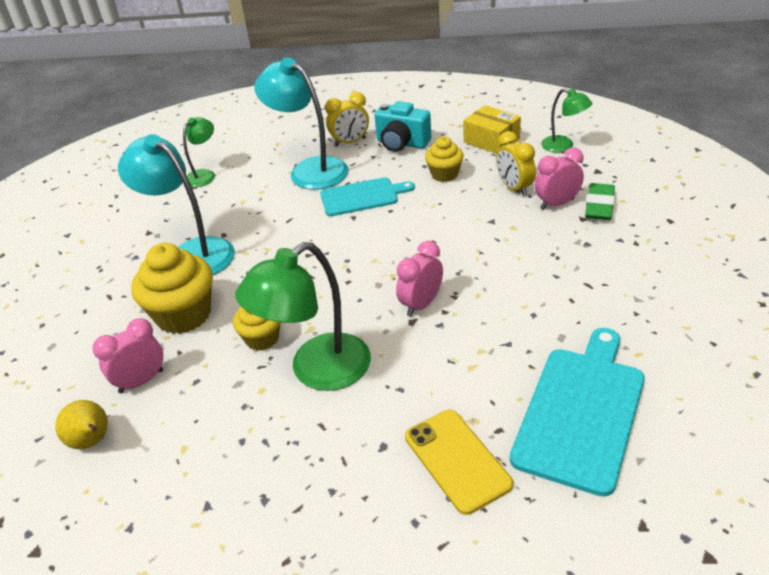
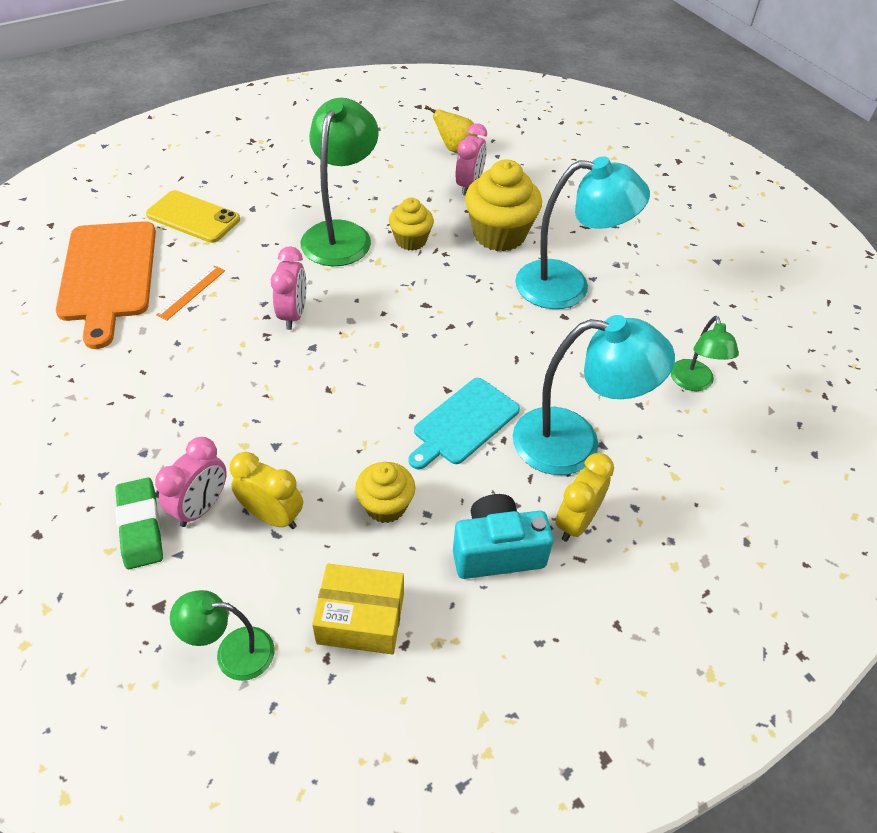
camera: 140 degrees right, 10 degrees up
turquoise cutting board [510,328,645,497] -> orange cutting board [56,221,156,349]
none -> orange ruler [156,265,225,320]

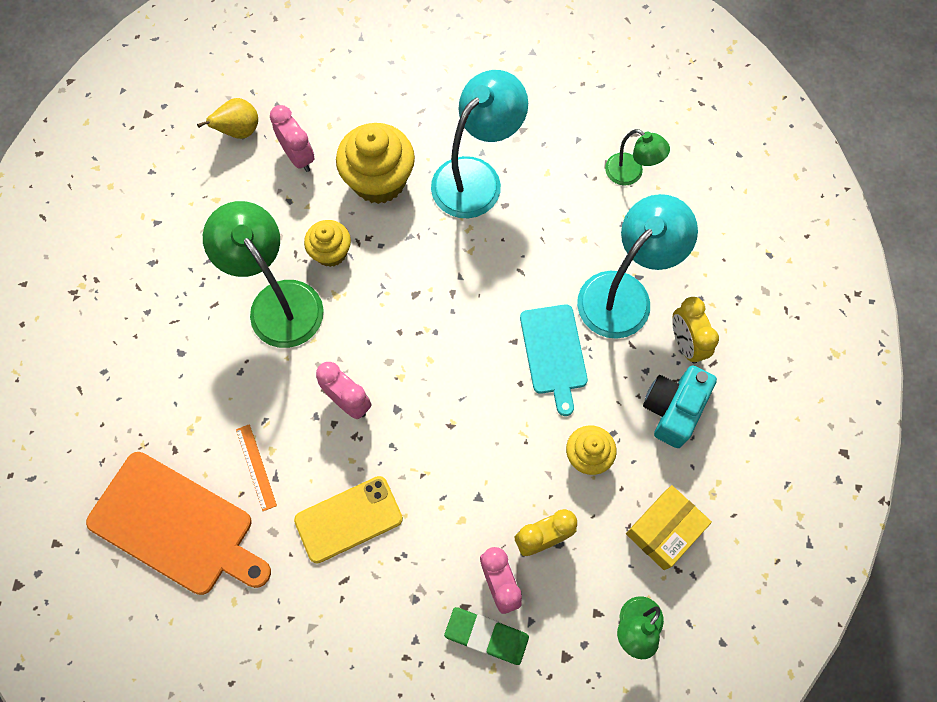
camera: 50 degrees left, 20 degrees up
yellow phone [146,190,240,243] -> yellow phone moved to [294,476,403,564]

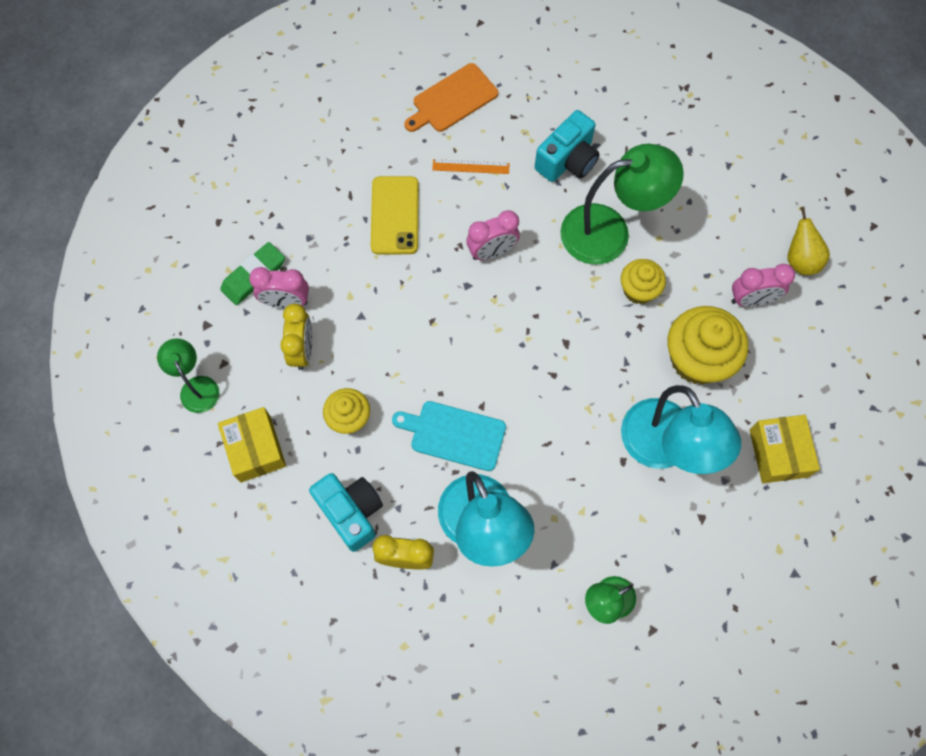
camera: 115 degrees right, 0 degrees up
orange cutting board [86,452,271,595] -> orange cutting board [404,63,498,132], size x0.64
none -> turquoise camera [535,110,600,182]
none -> yellow box [749,415,820,483]

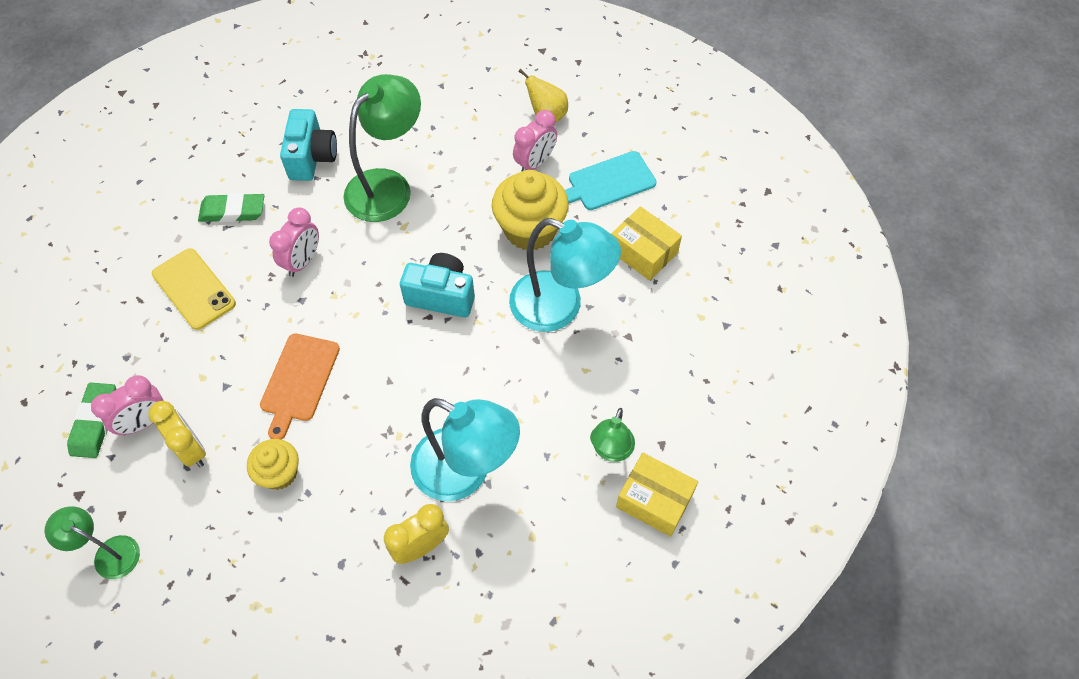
camera: 40 degrees left, 10 degrees down
yellow box [218,407,286,483] -> yellow box moved to [616,453,698,537]
turquoise camera [309,473,383,552] -> turquoise camera moved to [400,253,475,318]
turquoise cutting board [392,401,506,471] -> turquoise cutting board moved to [565,151,657,210]
orange cutting board [404,63,498,132] -> orange cutting board moved to [260,333,340,440]
orange ruler [432,159,510,174] -> green eraser [198,193,264,222]
yellow cupcake [621,259,666,304] -> none

